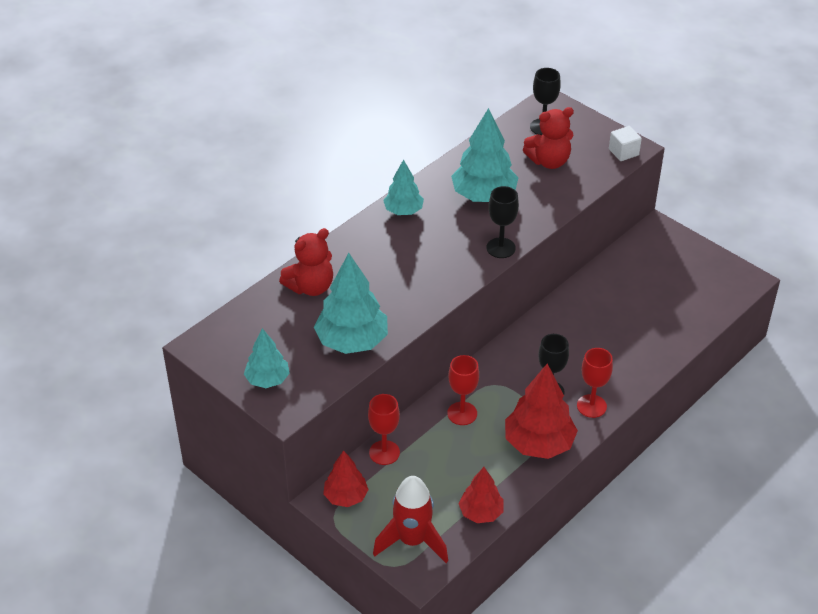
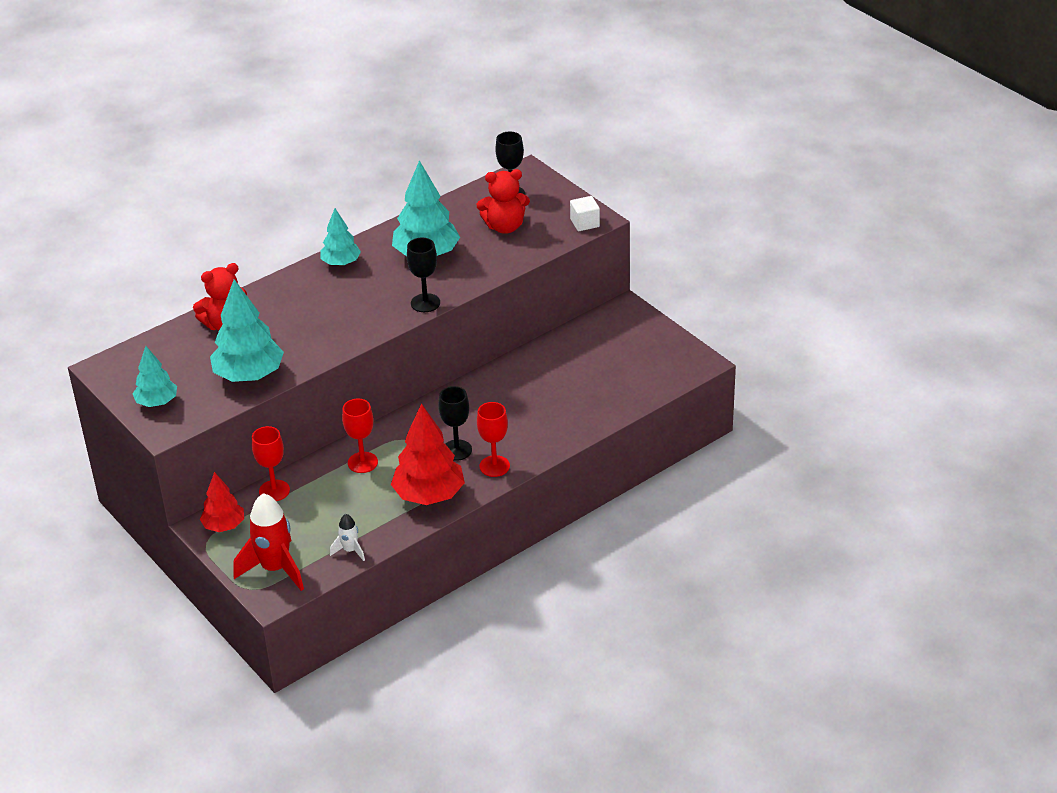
camera: 10 degrees right, 5 degrees down
red tree [459,467,504,523] -> white rocket [330,514,365,561]

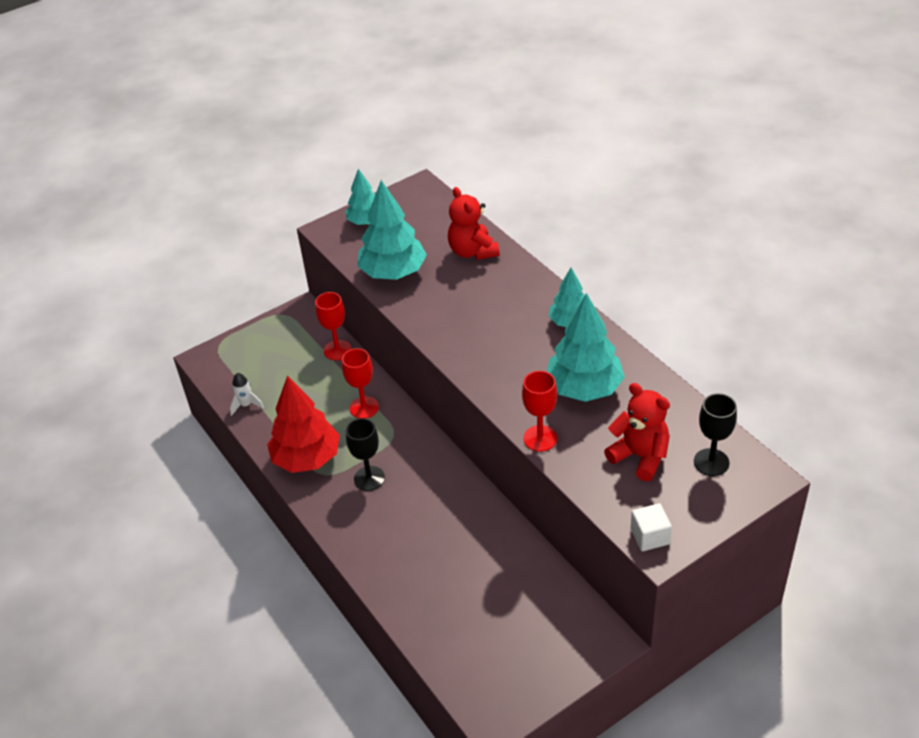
camera: 95 degrees right, 5 degrees up
red tree [200,472,244,532] -> none
red rocket [234,493,304,591] -> none
black goblet [407,238,440,312] -> none
red teddy bear [476,169,530,234] -> red teddy bear turned 135 degrees clockwise [604,383,670,482]
red goblet [477,402,510,477] -> red goblet moved to [522,371,557,452]

